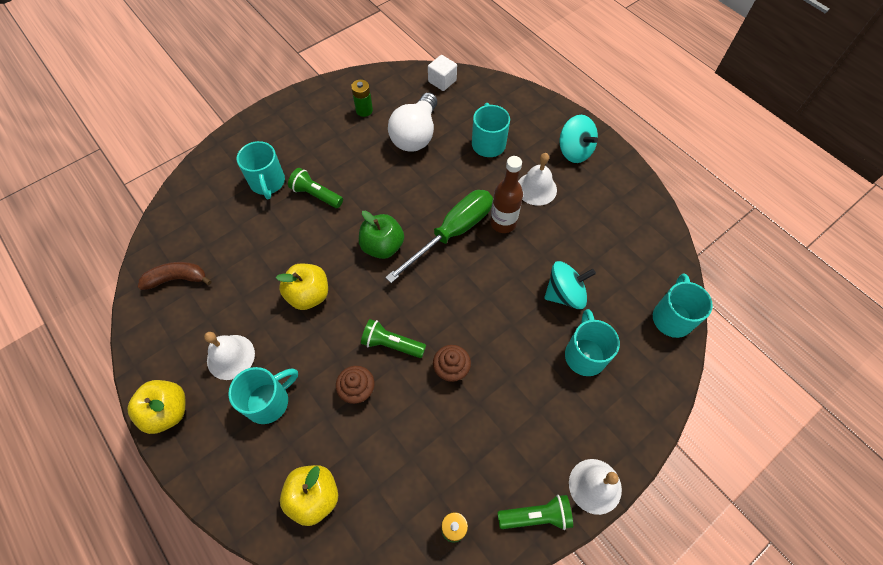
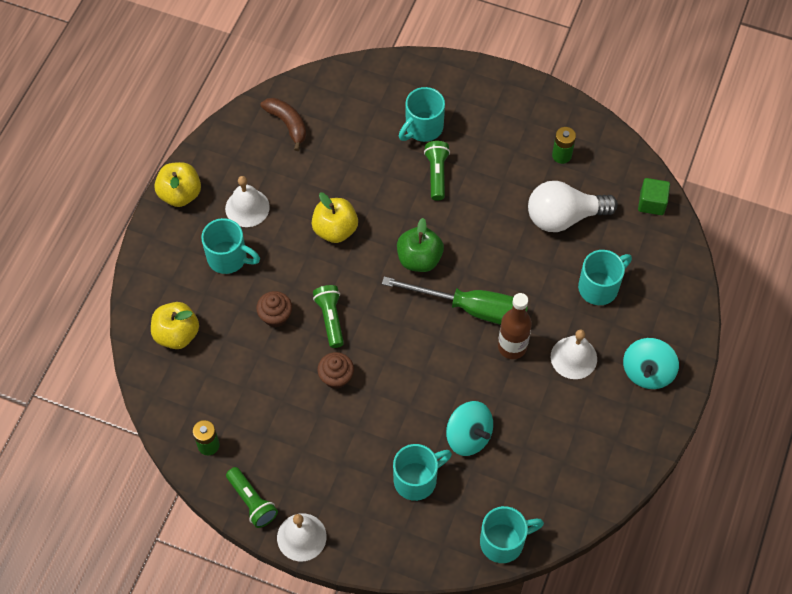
camera: 60 degrees right, 0 degrees up
white cube [428,55,457,91] -> green cube [638,178,670,215]

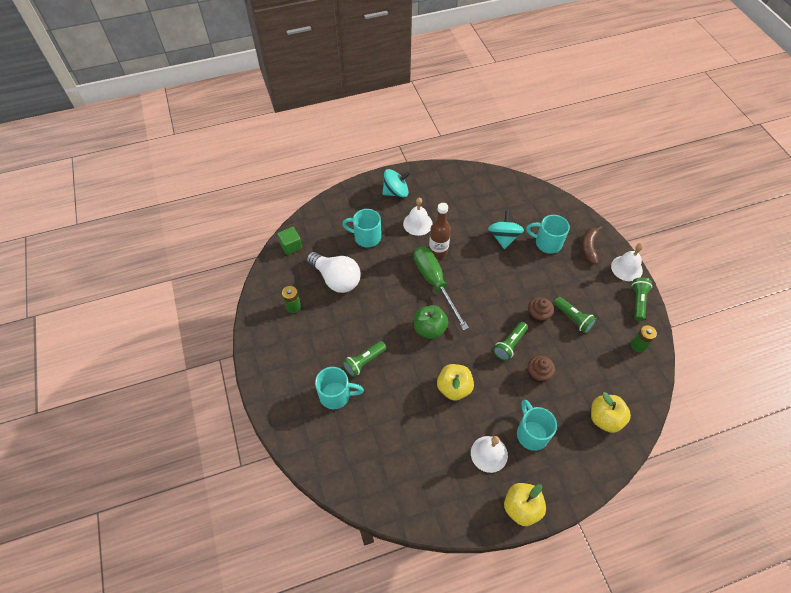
camera: 130 degrees left, 5 degrees down
brown banana [261,98,306,151] -> brown banana moved to [581,226,603,265]
turquoise mug [480,506,544,563] -> none
none -> green flashlight [554,297,597,333]

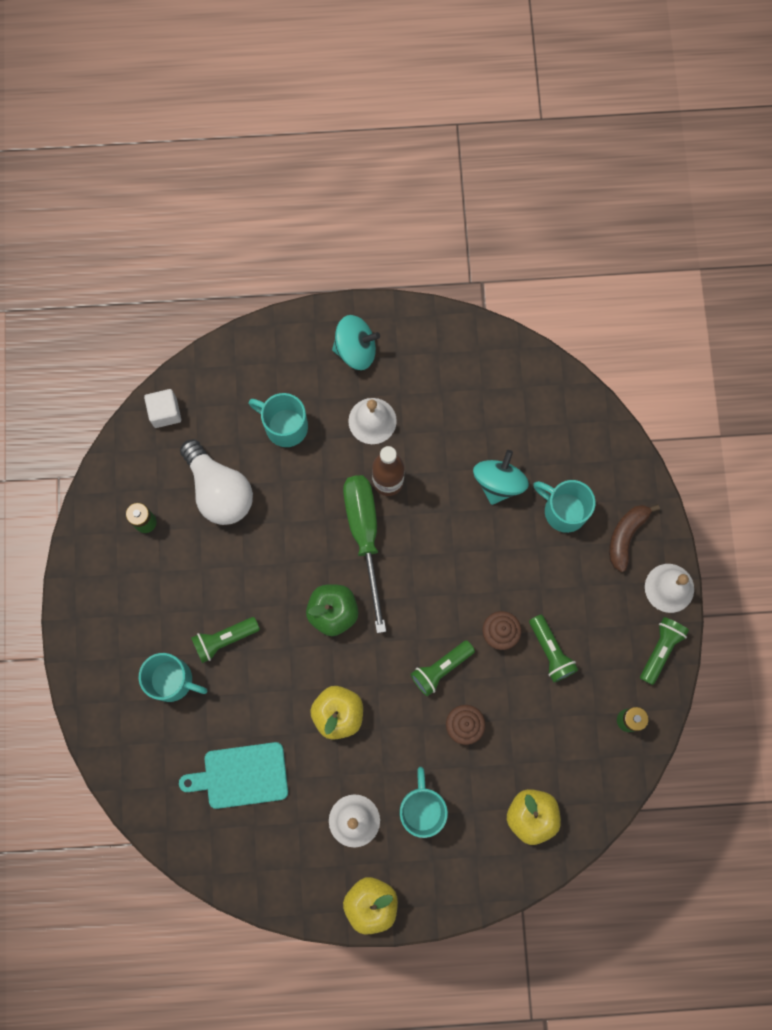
camera: 15 degrees right, 20 degrees up
green cube [277,227,302,255] -> white cube [144,389,181,428]
none -> turquoise cutting board [179,742,288,809]

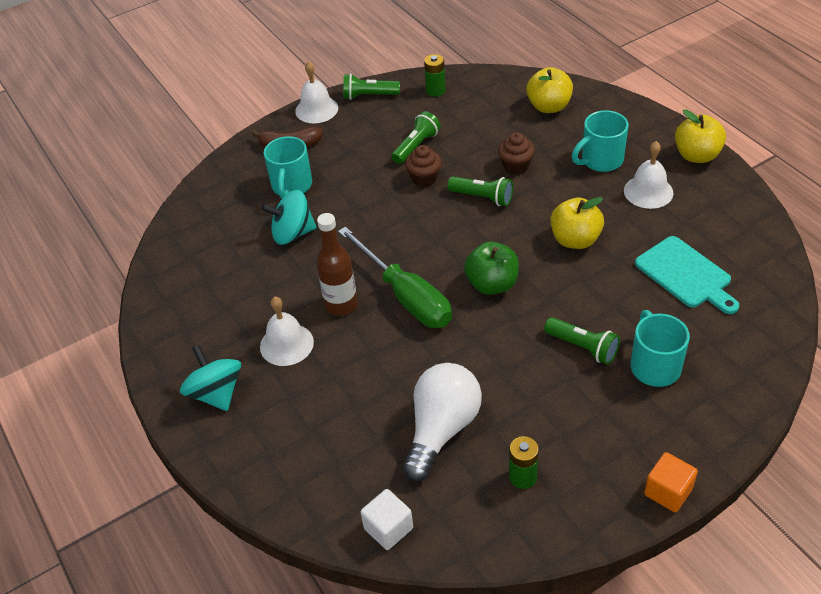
camera: 115 degrees left, 30 degrees down
turquoise mug [248,393,308,447] -> none
green screwdriver [343,475,386,633] -> green screwdriver turned 90 degrees counterclockwise [338,227,452,328]
none -> orange cube [644,452,698,512]

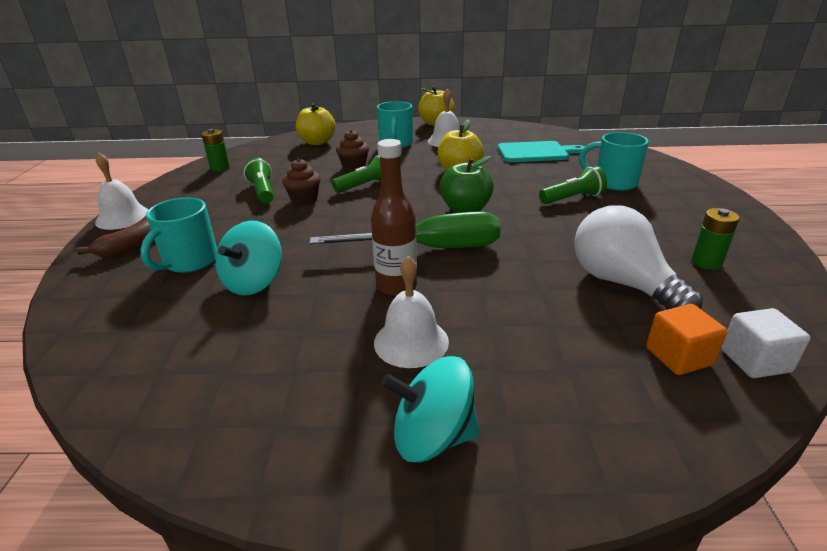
camera: 60 degrees left, 15 degrees down
turquoise mug [264,136,312,199] -> turquoise mug turned 75 degrees clockwise [140,197,217,273]
green flashlight [343,74,400,100] -> none
orange cube [644,452,698,512] -> orange cube moved to [646,304,727,375]

